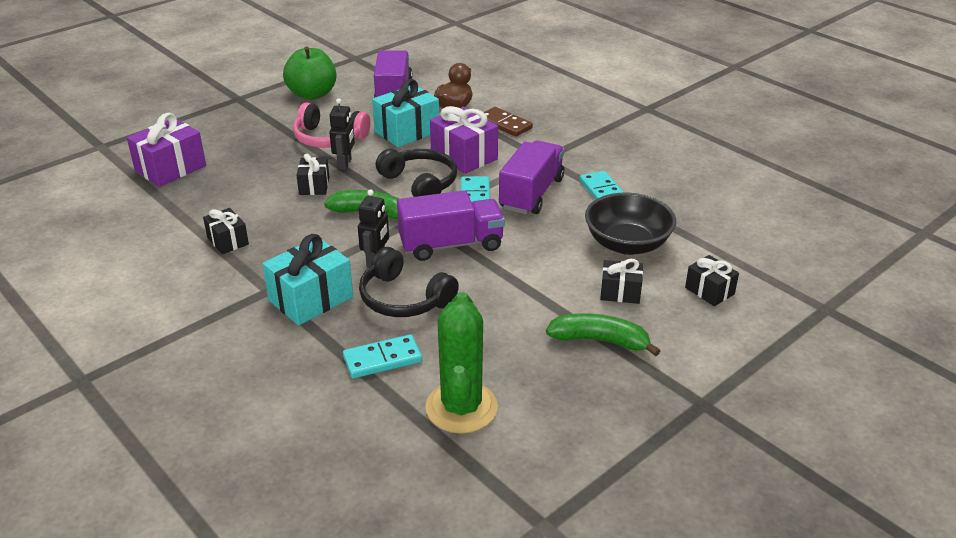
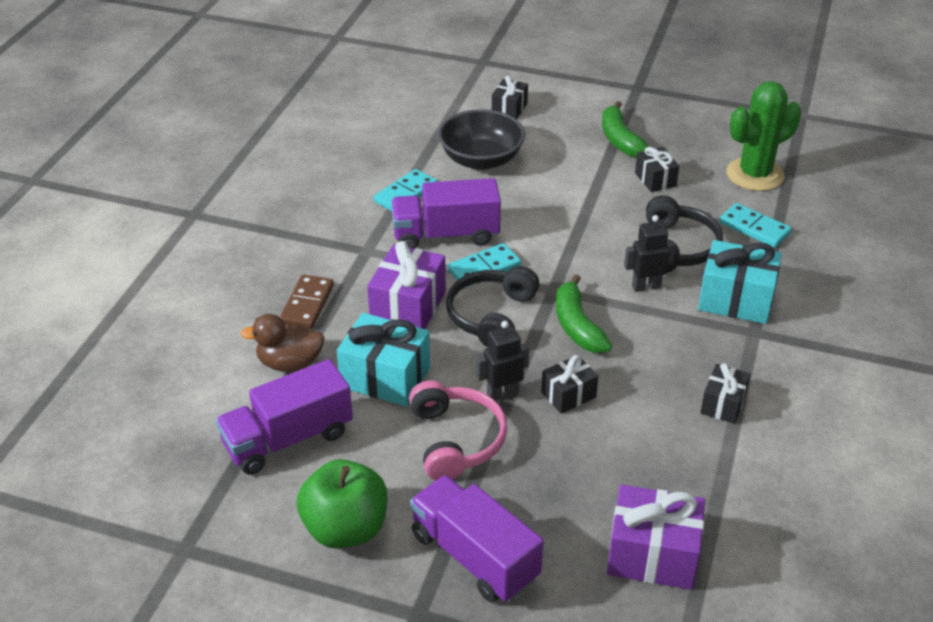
camera: 120 degrees left, 5 degrees up
purple truck [397,190,505,261] -> purple truck moved to [410,475,543,603]
black gift [600,259,643,304] -> black gift moved to [635,147,679,192]

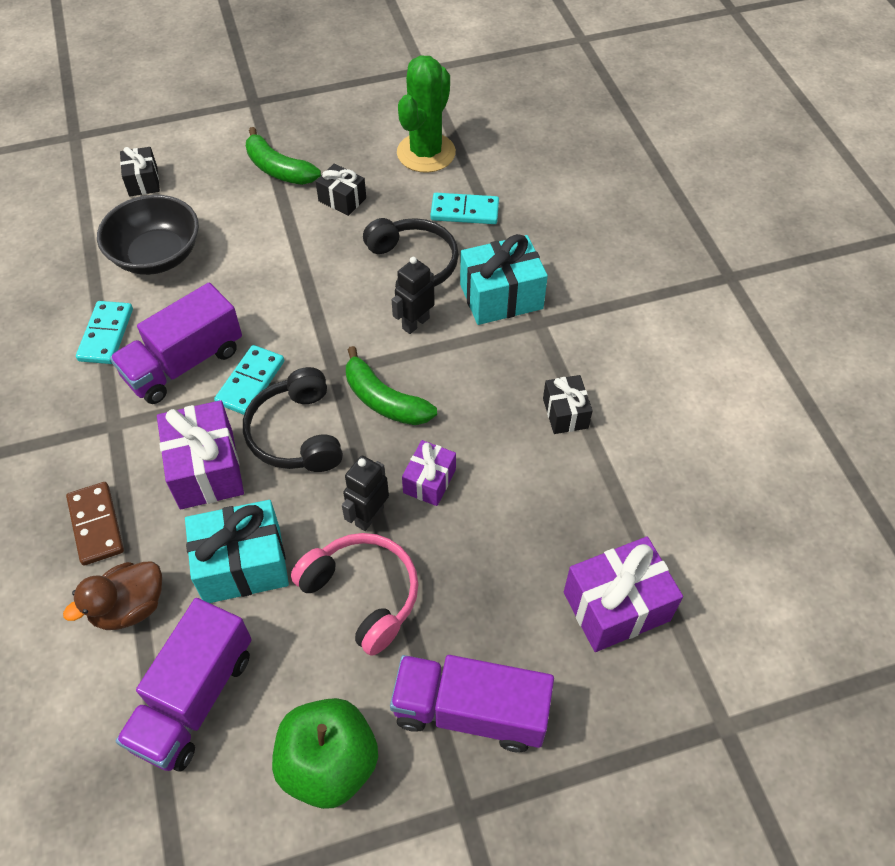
camera: 35 degrees left, 15 degrees up
black gift [541,355,598,414] -> purple gift [402,440,456,506]

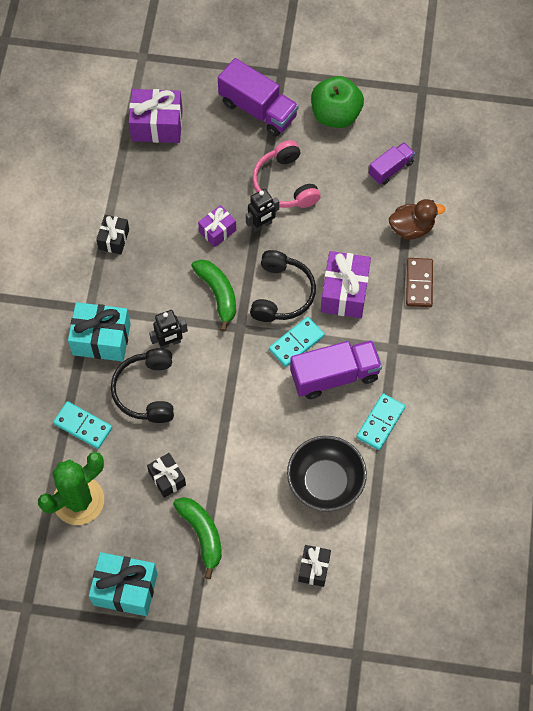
camera: 155 degrees left, 10 degrees up
purple truck [116,598,252,772] -> purple truck [369,142,415,185], size x0.59
turquoise gift [185,500,289,603] -> turquoise gift moved to [89,552,158,616]

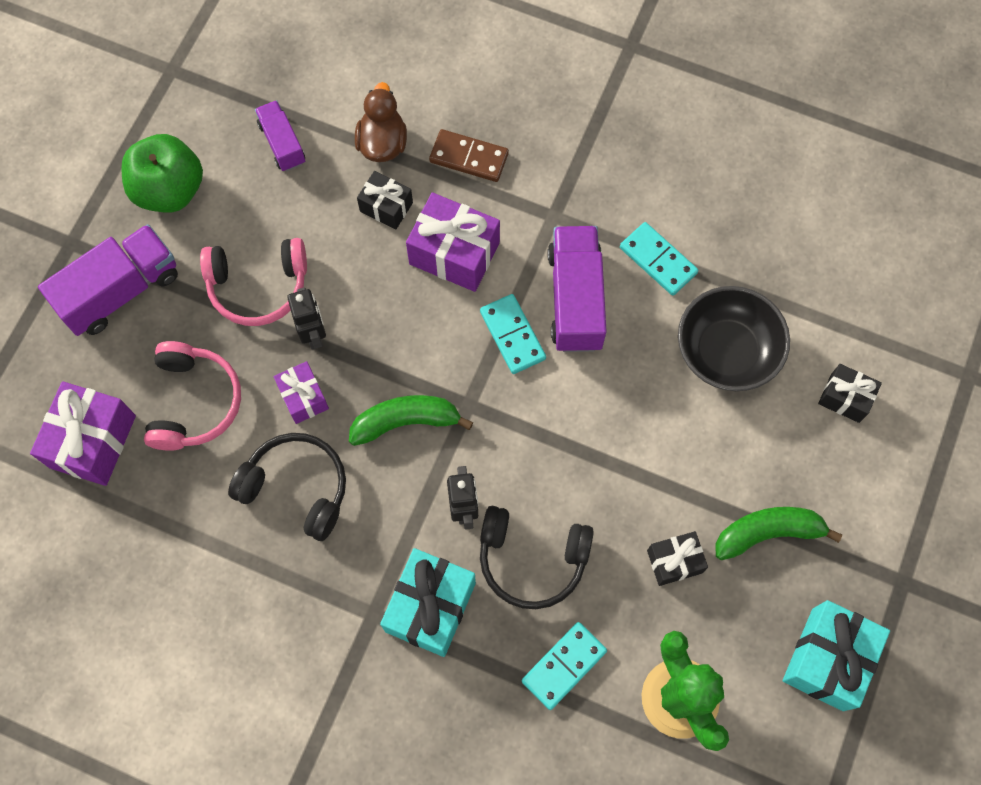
camera: 75 degrees left, 5 degrees up
black gift [96,215,129,254] -> black gift moved to [357,171,413,230]
black headphones [250,250,316,322] -> black headphones moved to [228,433,346,541]
none -> pink headphones [144,341,241,451]

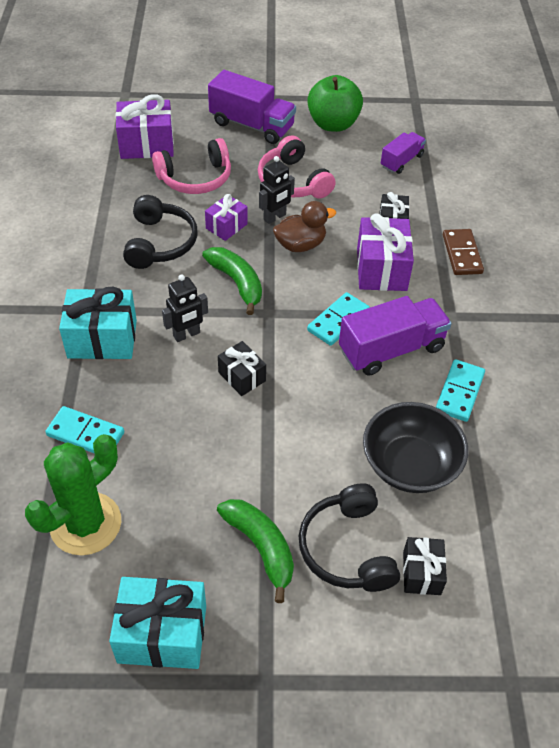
camera: 65 degrees right, 20 degrees down
brown duck [355,82,407,162] -> brown duck moved to [273,201,336,252]
black headphones [480,506,594,609] -> black headphones moved to [299,483,400,592]
black gift [647,531,708,586] -> black gift moved to [218,341,266,396]

